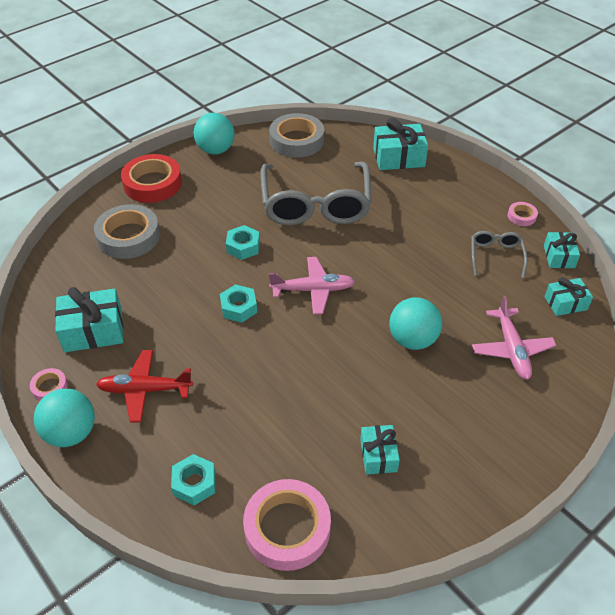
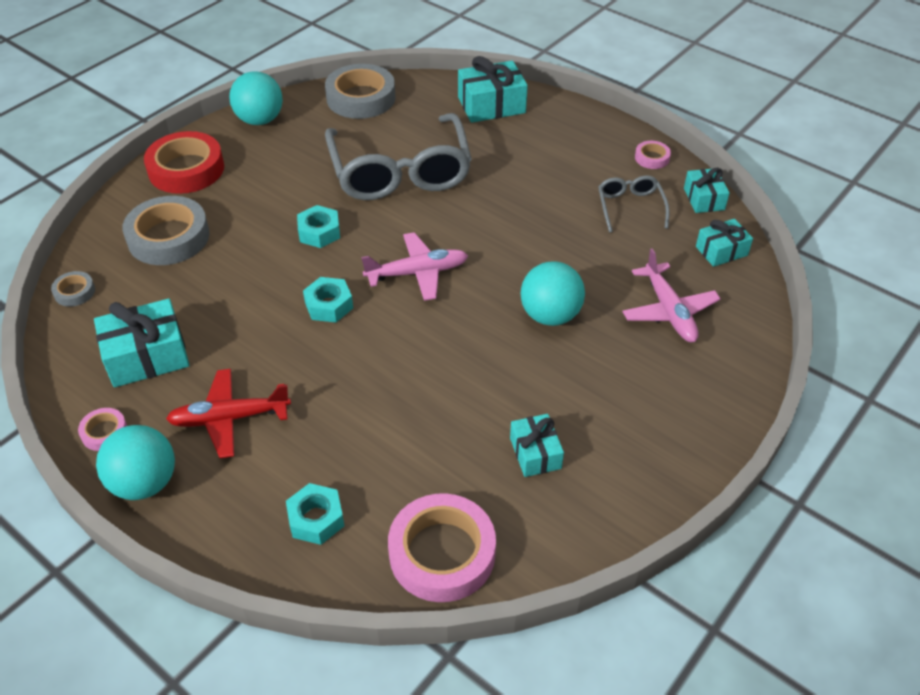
camera: 10 degrees left, 0 degrees up
none -> grey tape [51,271,95,307]

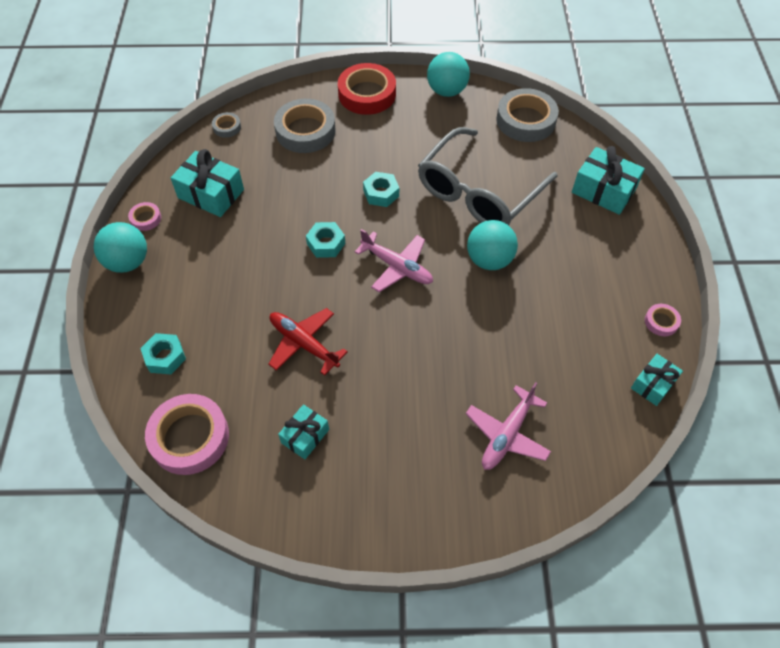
camera: 50 degrees right, 10 degrees up
red plane [166,369,291,458] -> red plane moved to [268,308,348,376]
turquoise ball [520,261,585,326] -> turquoise ball moved to [467,220,518,270]
grey glasses [598,175,670,233] -> none
turquoise gift [696,219,753,267] -> none

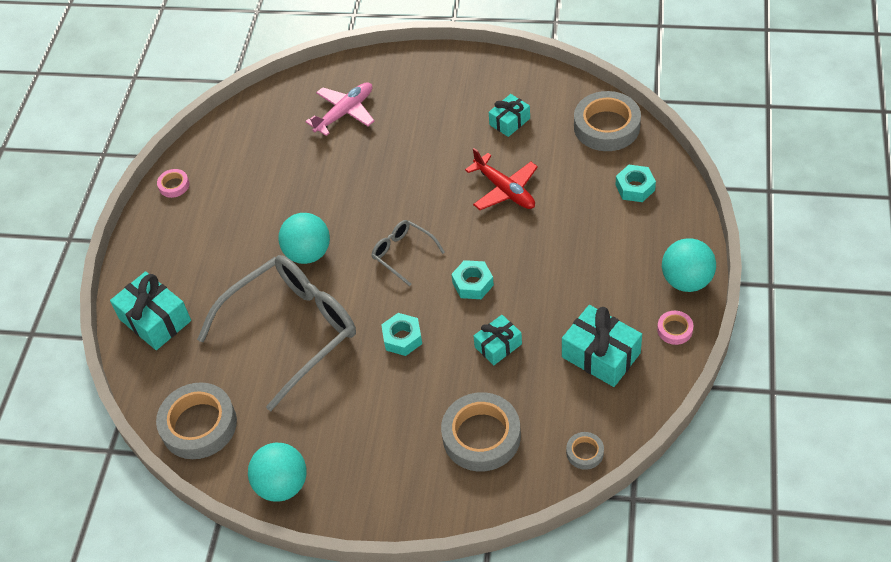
camera: 165 degrees left, 5 degrees down
pink tape [145,394,229,475] -> grey tape [574,91,641,151]
red tape [338,63,396,115] -> none
pink plane [354,229,433,292] -> grey glasses [371,220,445,286]
turquoise gift [631,354,683,406] -> turquoise gift moved to [474,315,522,365]

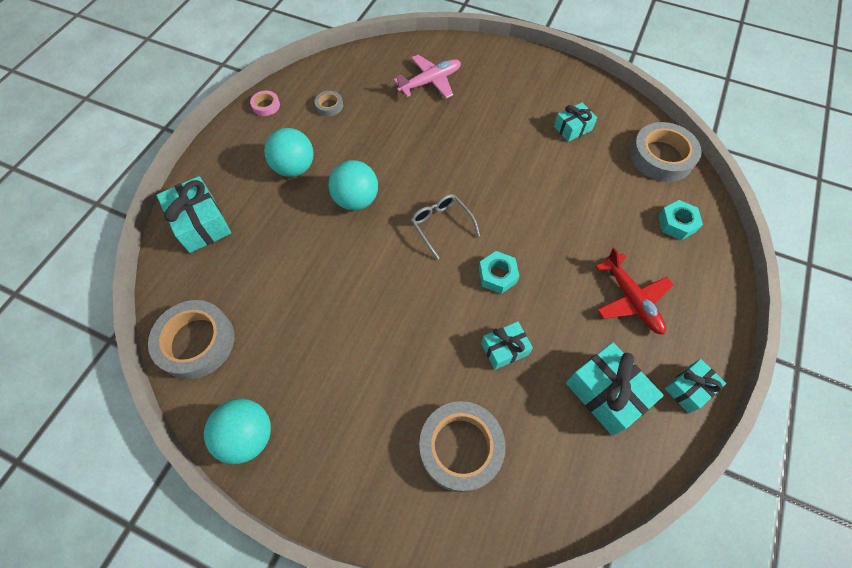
camera: 10 degrees right, 10 degrees up
grey glasses [197,255,356,411] -> none
turquoise nut [381,313,422,356] -> none
red plane [465,148,538,210] -> red plane moved to [596,247,673,335]
grey tape [566,432,604,470] -> grey tape moved to [314,91,343,116]
pink tape [657,311,693,345] -> turquoise gift [664,359,726,413]
turquoise ball [662,238,716,292] -> turquoise ball moved to [264,128,313,177]

